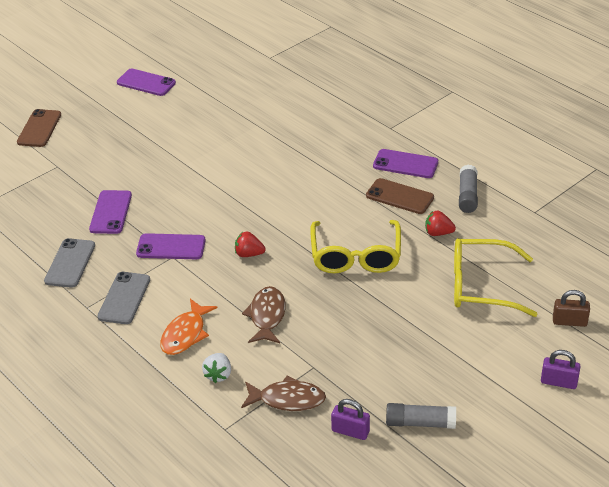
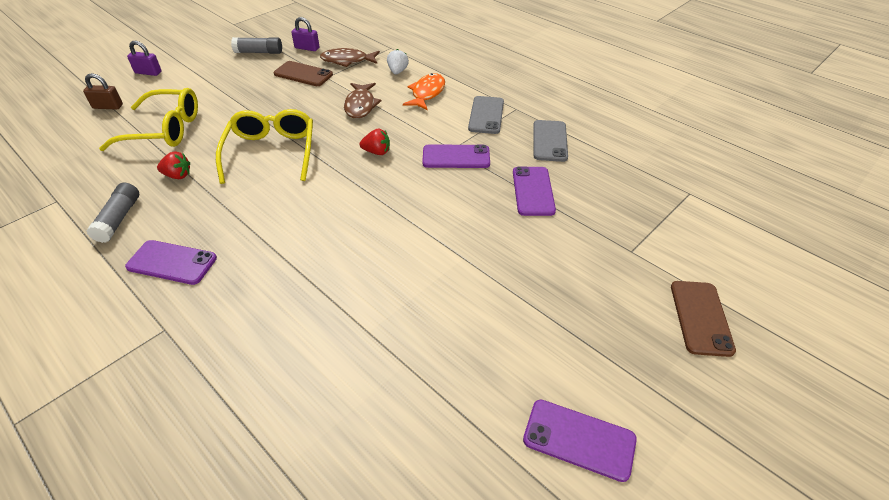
camera: 175 degrees right, 5 degrees up
brown phone [366,178,434,214] -> brown phone moved to [274,61,333,86]

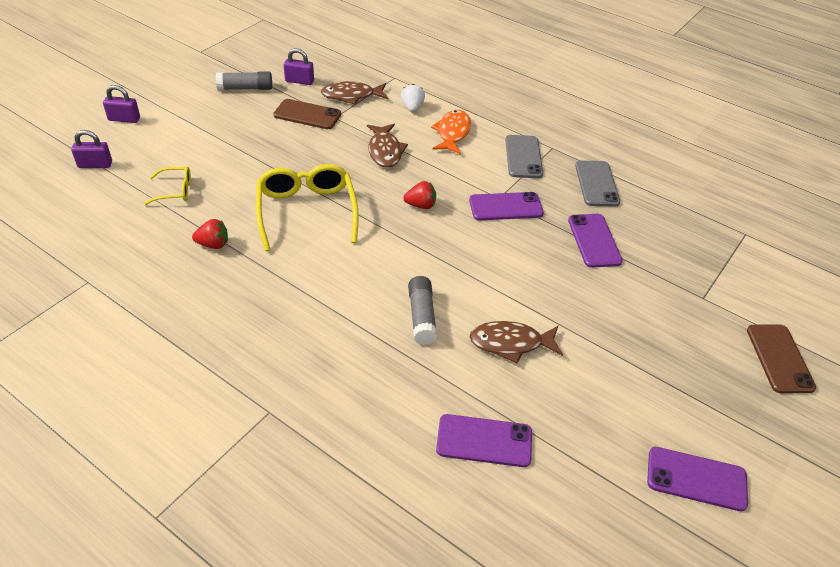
camera: 10 degrees left, 0 degrees up
brown padlock [83,73,123,110] -> purple padlock [71,130,112,168]
grey glue stick [87,183,139,243] -> grey glue stick moved to [408,276,437,345]
yellow glasses [99,88,198,151] -> yellow glasses [144,167,191,205], size x0.50
purple phone [125,240,217,285] -> purple phone moved to [436,414,532,467]
none -> brown fish [469,321,563,364]

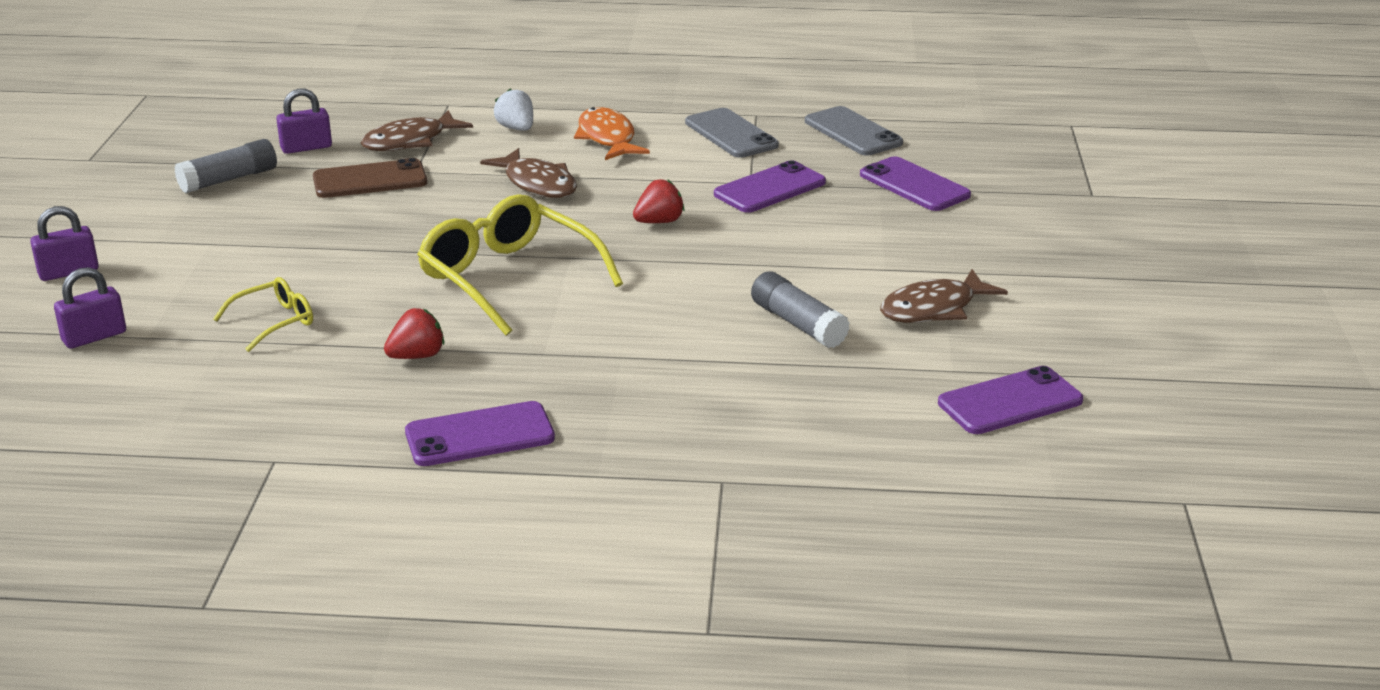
camera: 30 degrees left, 15 degrees down
purple phone [647,447,748,511] -> purple phone moved to [405,401,555,466]
brown phone [747,325,816,393] -> none

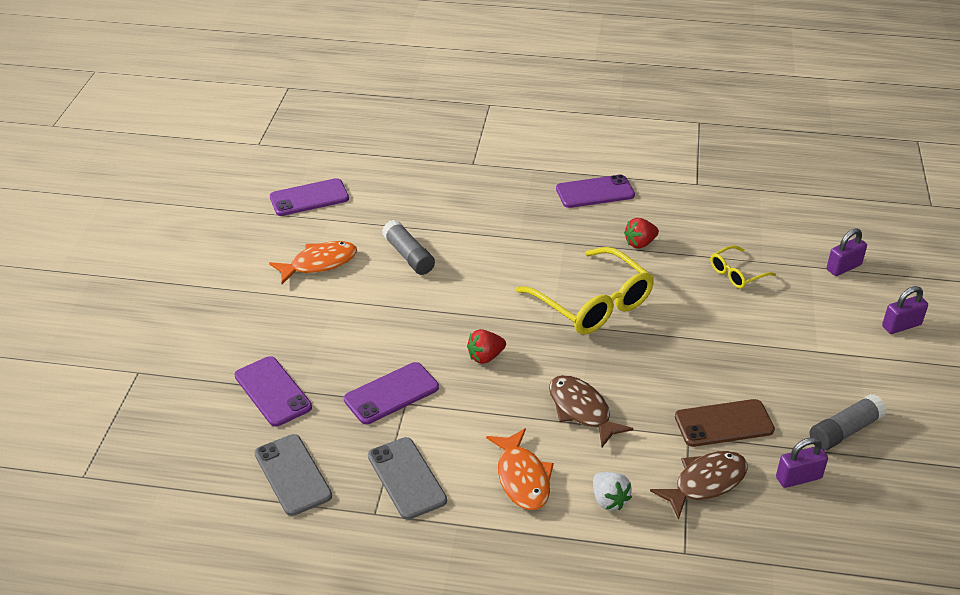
camera: 175 degrees left, 10 degrees up
brown fish [880,269,1008,323] -> orange fish [269,241,357,284]

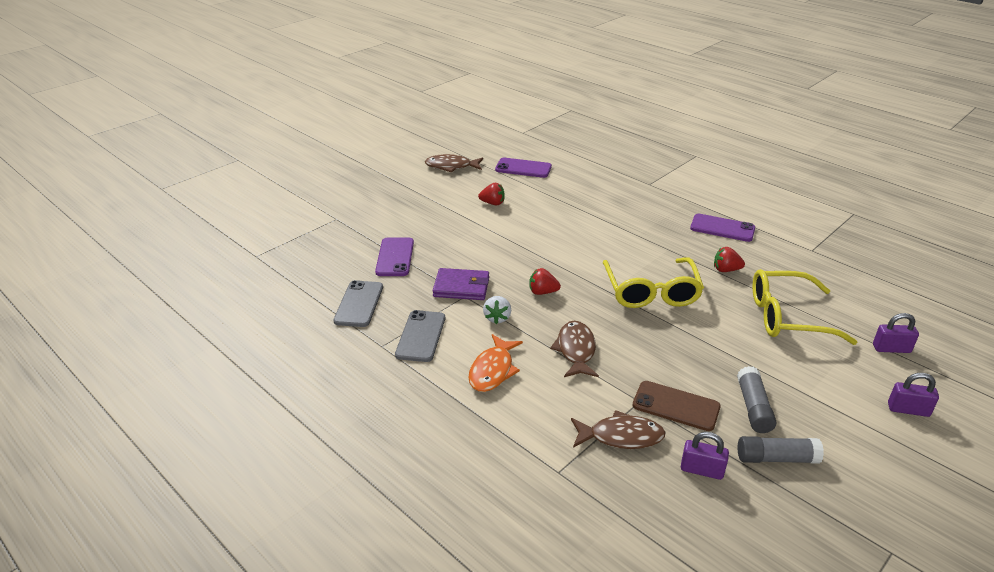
camera: 35 degrees right, 5 degrees down
orange fish [269,241,357,284] -> red strawberry [478,183,505,205]
purple phone [344,362,439,424] -> purple wallet [433,268,489,300]
grey glue stick [382,220,435,275] -> grey glue stick moved to [737,366,776,433]
white strawberry [593,472,632,511] -> white strawberry moved to [483,296,511,324]
yellow glasses [710,245,776,289] -> yellow glasses [752,269,857,345], size x1.99
none -> brown fish [425,154,483,173]

